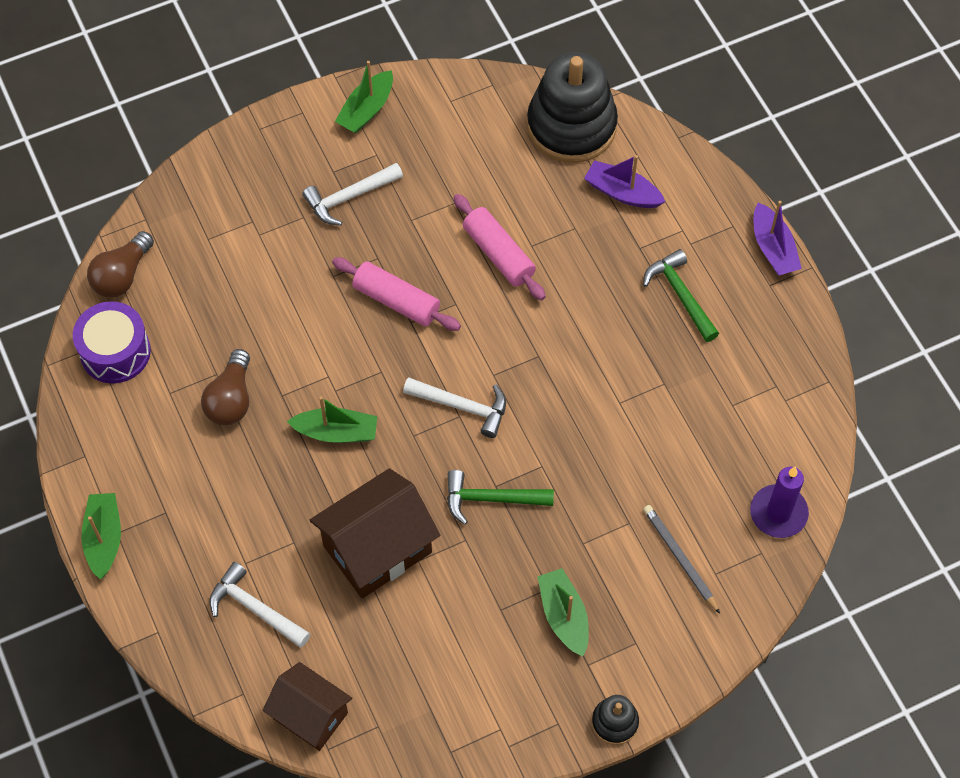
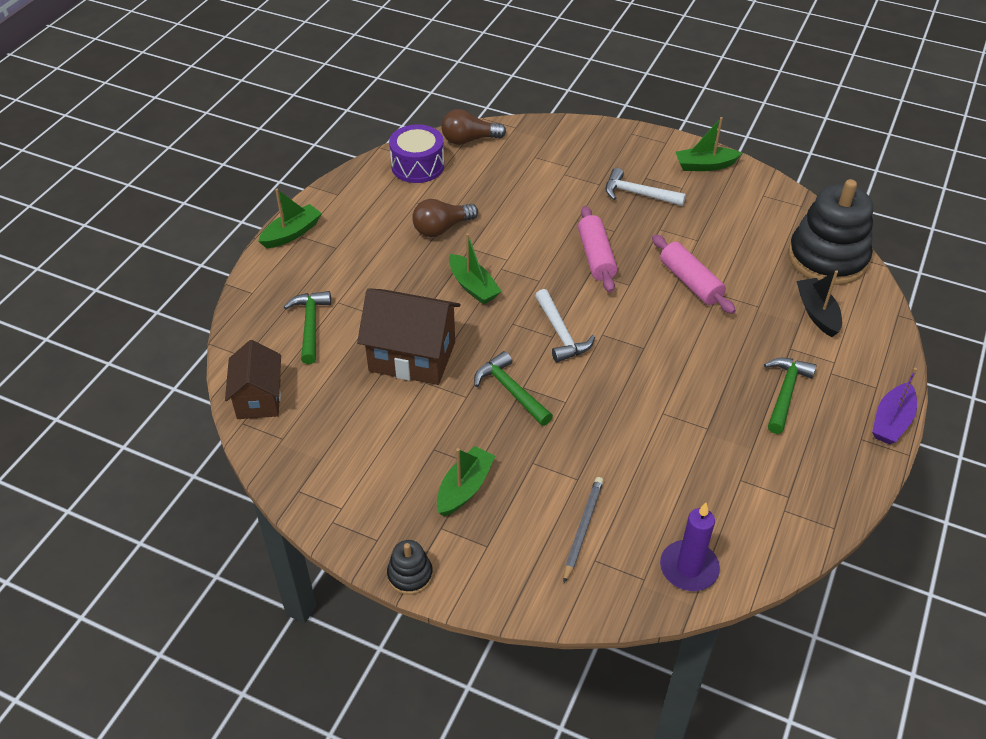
camera: 50 degrees right, 15 degrees down
white hammer [209,562,311,648] -> green hammer [284,291,331,364]
pink rolling pin [454,194,546,300] -> pink rolling pin turned 45 degrees counterclockwise [652,235,736,314]
purple boat [584,155,665,208] -> black boat [797,270,842,337]

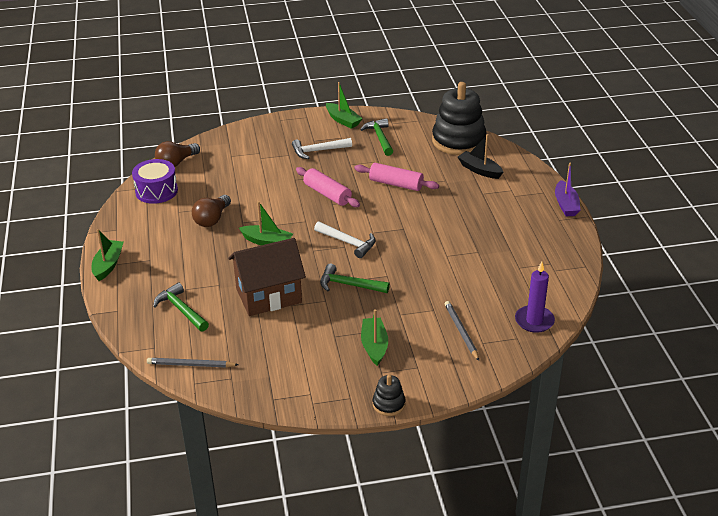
camera: 35 degrees left, 10 degrees down
brown house [225,340,281,419] -> grey pencil [147,358,239,368]
green boat [676,117,742,171] -> green boat turned 90 degrees counterclockwise [326,82,363,129]
green hammer [764,358,817,434] -> green hammer moved to [360,118,393,156]

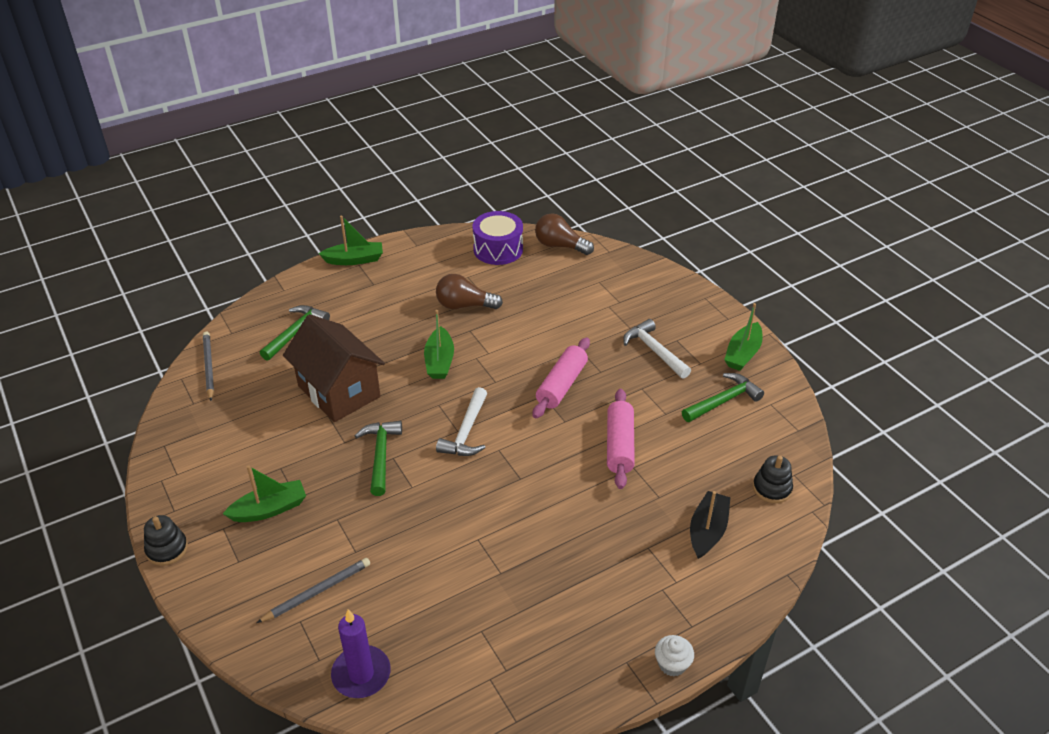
camera: 70 degrees right, 5 degrees up
black stacking toy [432,82,487,155] -> black stacking toy [753,455,793,503], size x0.45
purple boat [555,163,581,216] -> white cupcake [655,635,694,677]

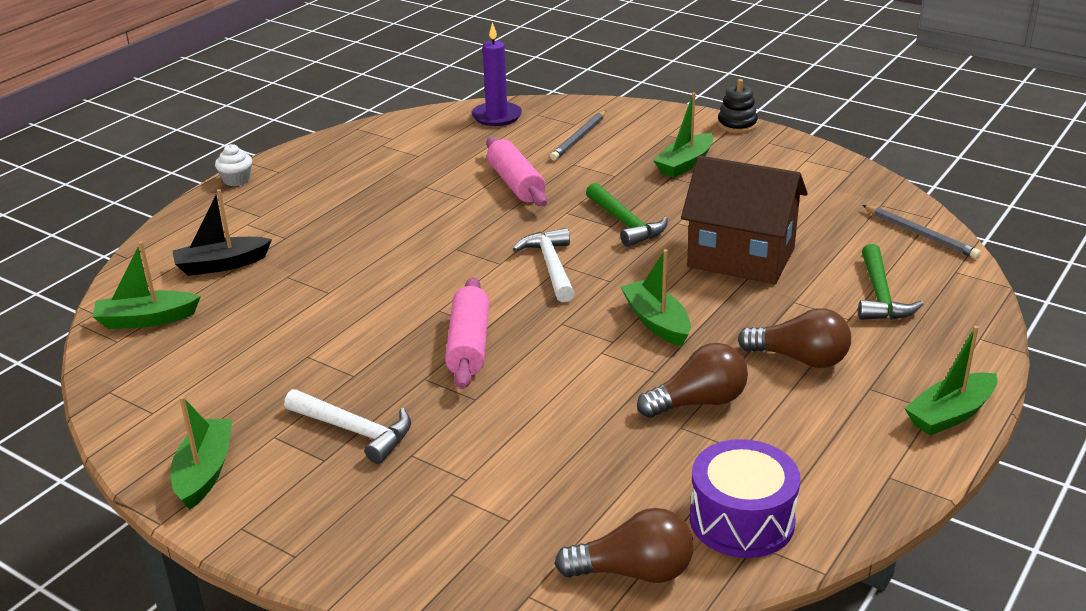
camera: 155 degrees right, 10 degrees down
pink rolling pin [607,389,635,489] -> pink rolling pin moved to [486,137,547,206]
green hammer [682,373,764,422] -> none
black boat [690,491,730,559] -> black boat turned 75 degrees clockwise [173,189,272,276]
black stacking toy [753,455,793,503] -> green boat [92,241,201,329]
none -> brown light bulb [738,308,851,368]

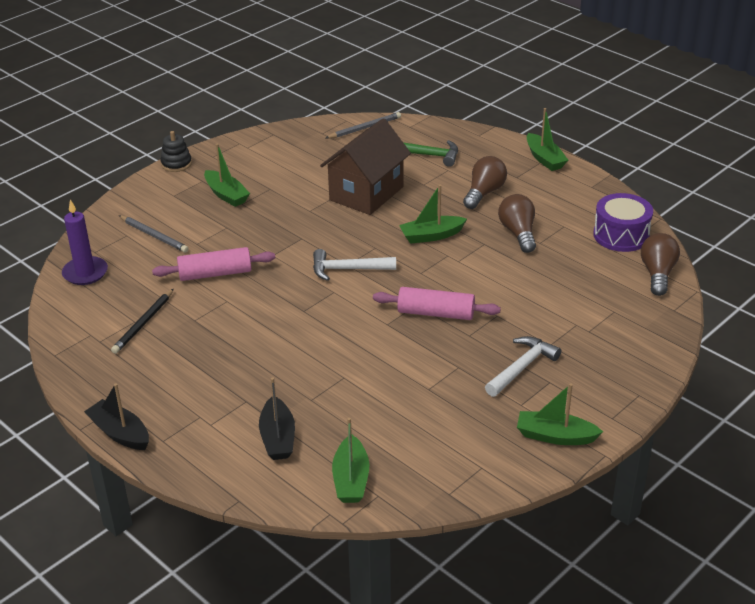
camera: 80 degrees left, 5 degrees up
white cupcake [215,144,252,186] -> black boat [84,383,149,450]
green hammer [586,183,668,247] -> none
none -> black pencil [111,289,174,354]

